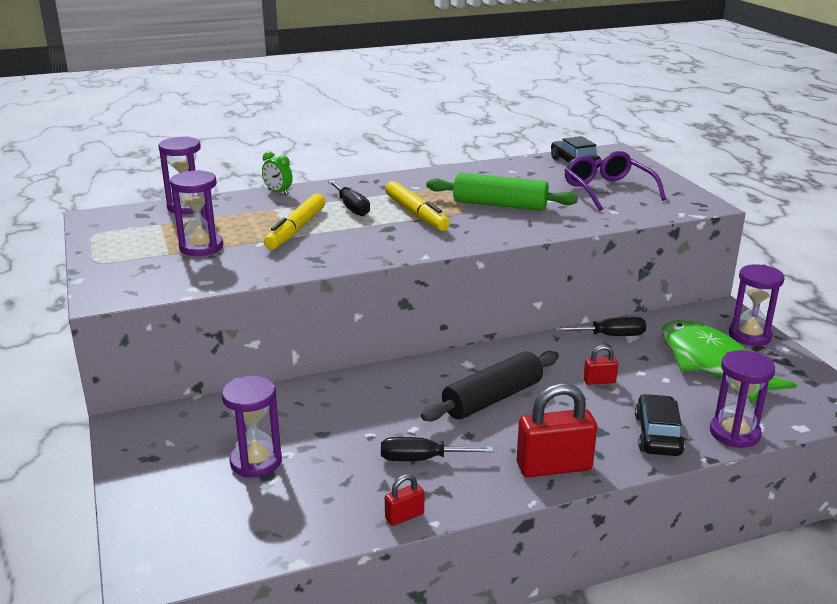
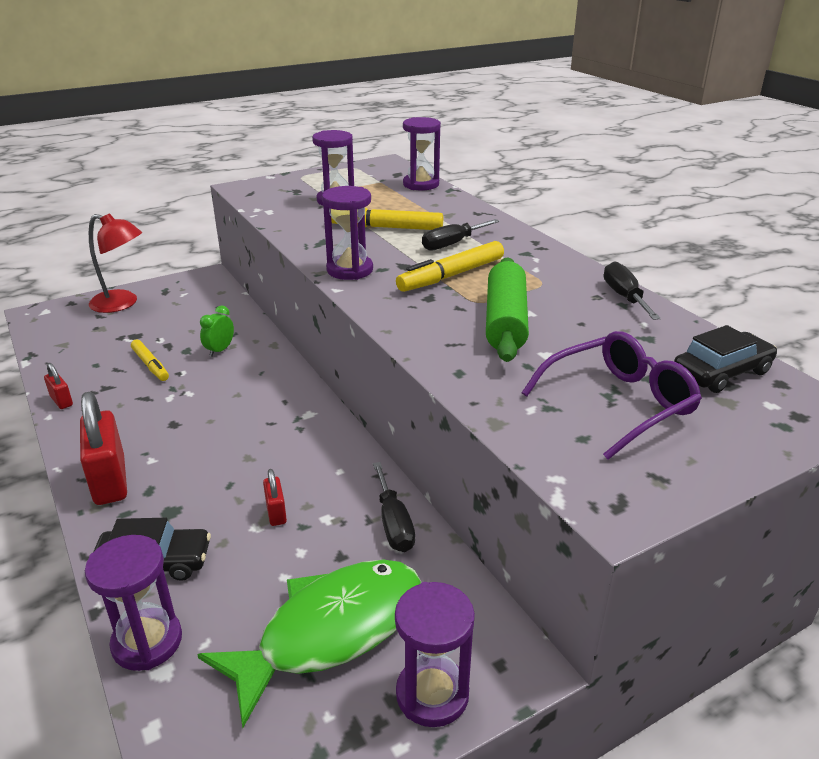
camera: 80 degrees right, 5 degrees up
purple hourglass [222,376,282,478] -> purple hourglass moved to [322,186,373,280]
green clock [262,151,293,195] -> green clock moved to [200,306,234,357]
black screwdriver [381,437,494,461] -> black screwdriver moved to [604,261,661,320]
black rolling pin [421,351,559,421] -> none
none -> red lamp [89,213,142,313]
none -> yellow marker [131,340,169,381]

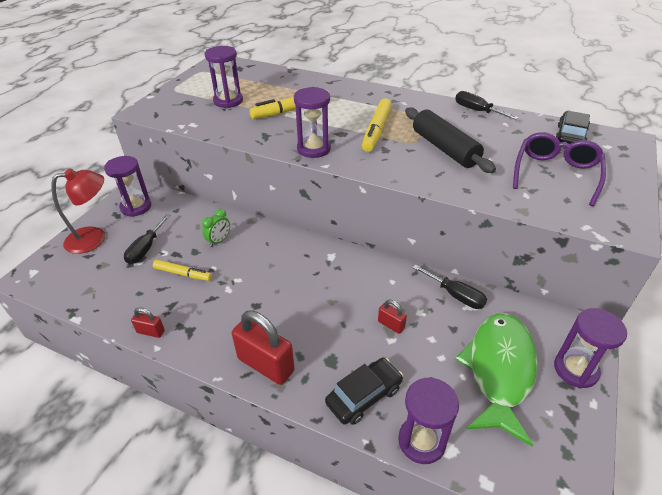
camera: 35 degrees left, 10 degrees up
green clock [200,306,234,357] -> green clock turned 135 degrees counterclockwise [202,209,230,247]
purple hourglass [403,117,441,191] -> purple hourglass moved to [104,156,151,217]
black screwdriver [422,219,500,251] -> black screwdriver moved to [124,214,170,264]
green rolling pin [486,257,529,362] -> black rolling pin [405,107,496,173]

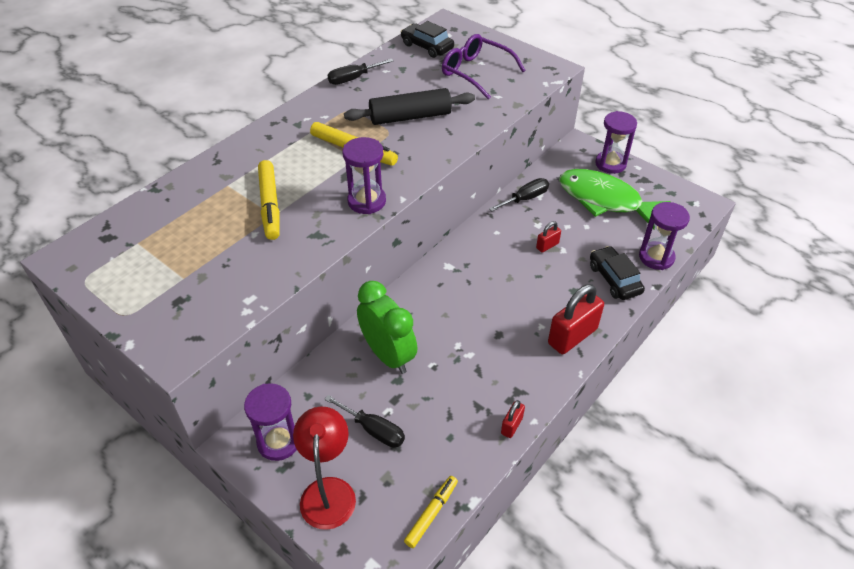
camera: 75 degrees left, 5 degrees up
yellow marker [153,260,212,281] -> yellow marker moved to [404,476,458,548]
green clock [202,209,230,247] -> green clock [357,281,418,374], size x2.07
purple hourglass [205,46,243,108] -> none

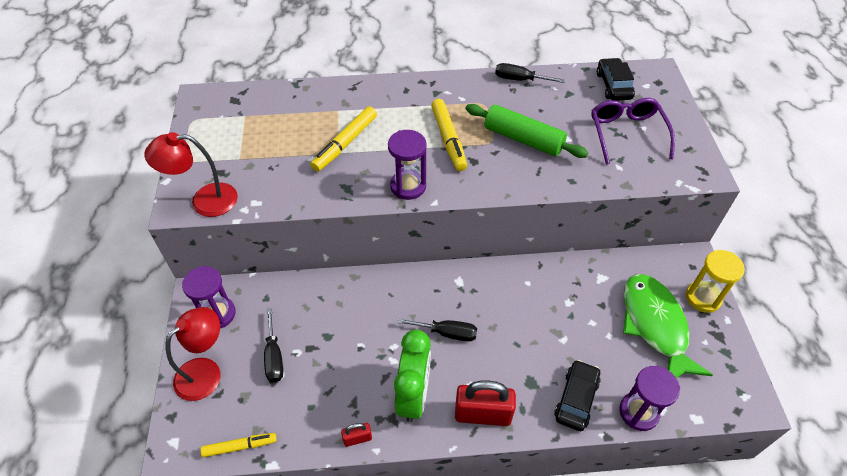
camera: 45 degrees right, 5 degrees up
black rolling pin [344,88,475,125] -> green rolling pin [465,104,589,158]
green clock [357,281,418,374] -> green clock moved to [394,330,431,422]
black screwdriver [489,178,549,211] -> black screwdriver moved to [397,318,477,341]
red padlock [536,221,561,253] -> none
purple hourglass [595,111,637,174] -> yellow hourglass [686,250,745,313]
none -> red lamp [144,132,238,217]

